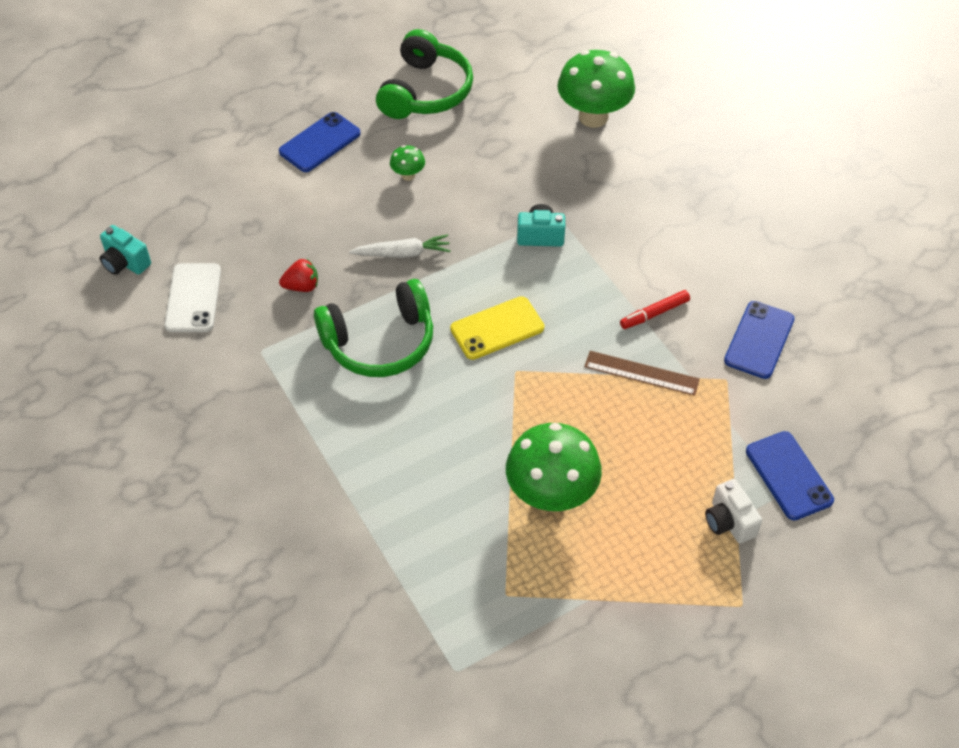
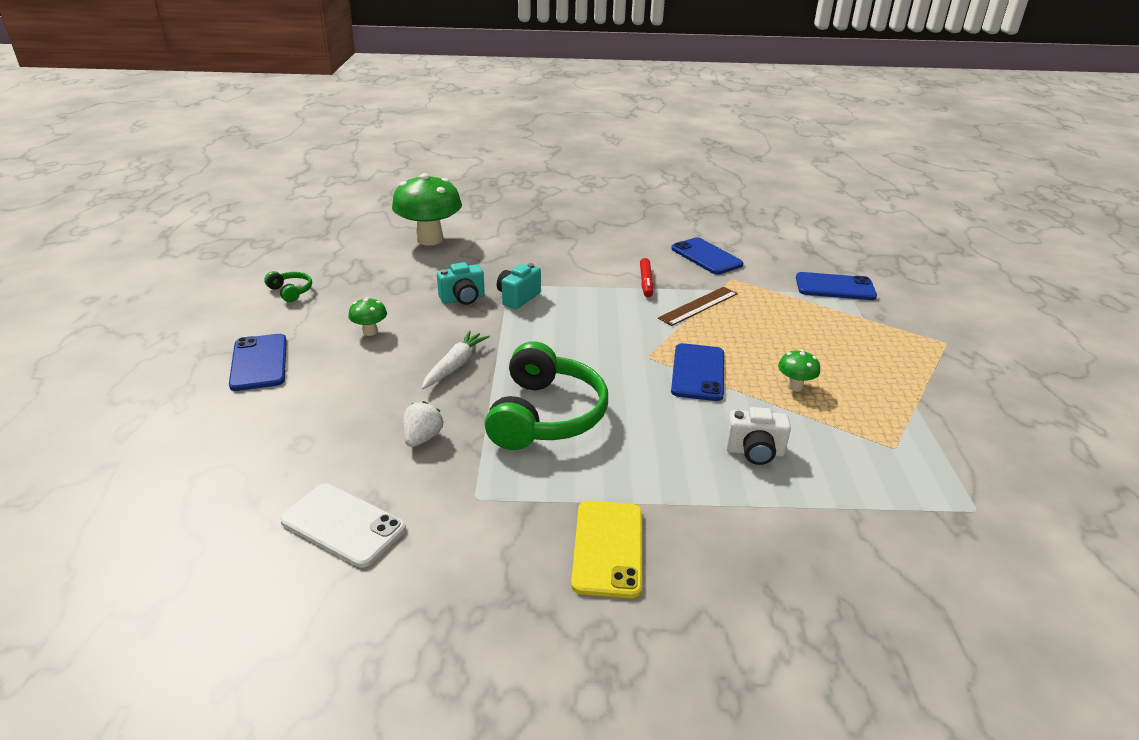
camera: 60 degrees left, 20 degrees down
turquoise camera [100,225,151,275] -> turquoise camera moved to [437,262,485,305]
red strawberry [279,259,318,292] -> white strawberry [403,401,443,447]
green headphones [376,29,473,119] -> green headphones [264,271,312,302], size x0.44
yellow phone [450,296,544,360] -> yellow phone moved to [571,501,642,598]
green mushroom [506,423,602,512] -> green mushroom [778,350,820,391], size x0.45
white camera [705,479,762,544] -> white camera moved to [725,407,791,465]
none -> blue phone [671,343,724,401]

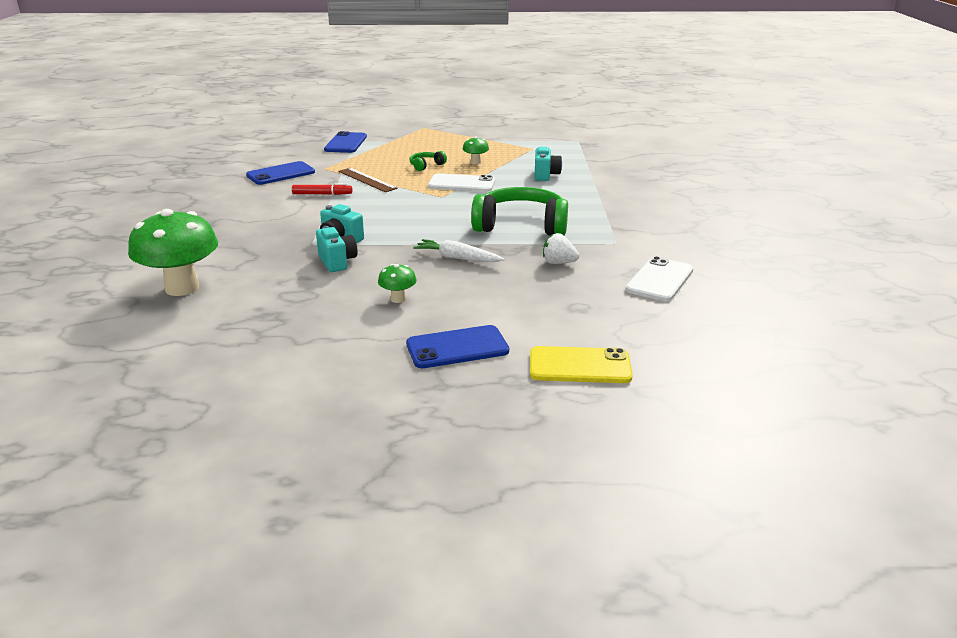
camera: 90 degrees left, 5 degrees down
green headphones [264,271,312,302] -> green headphones moved to [409,151,447,171]
yellow phone [571,501,642,598] -> yellow phone moved to [530,346,633,383]
blue phone [671,343,724,401] -> white phone [428,173,495,192]
white camera [725,407,791,465] -> turquoise camera [534,147,562,181]

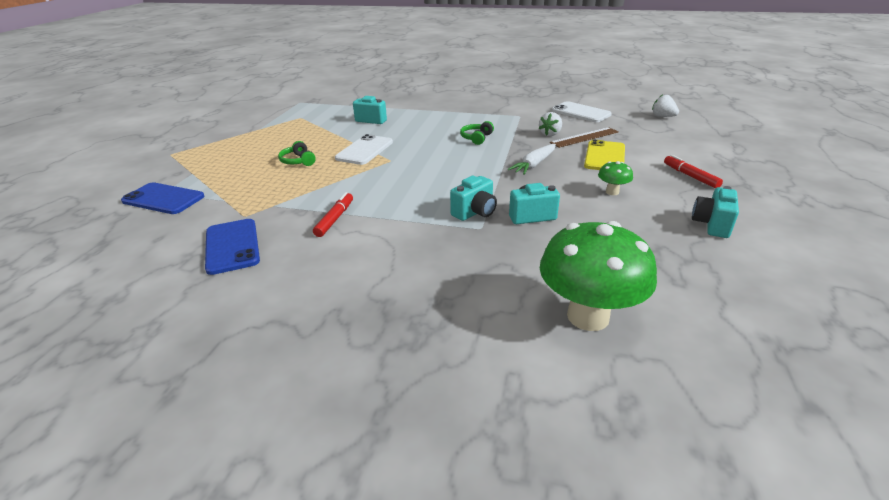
camera: 75 degrees left, 5 degrees up
brown ruler [338,168,398,192] -> brown ruler moved to [550,127,619,148]
blue phone [406,325,509,368] -> red marker [664,155,723,189]
green mushroom [463,136,489,164] -> none
green headphones [471,187,568,236] -> green headphones [460,121,494,145], size x0.44
yellow phone [530,346,633,383] -> yellow phone moved to [584,140,625,170]
none -> white strawberry [652,95,679,117]
none -> turquoise camera [692,186,739,238]

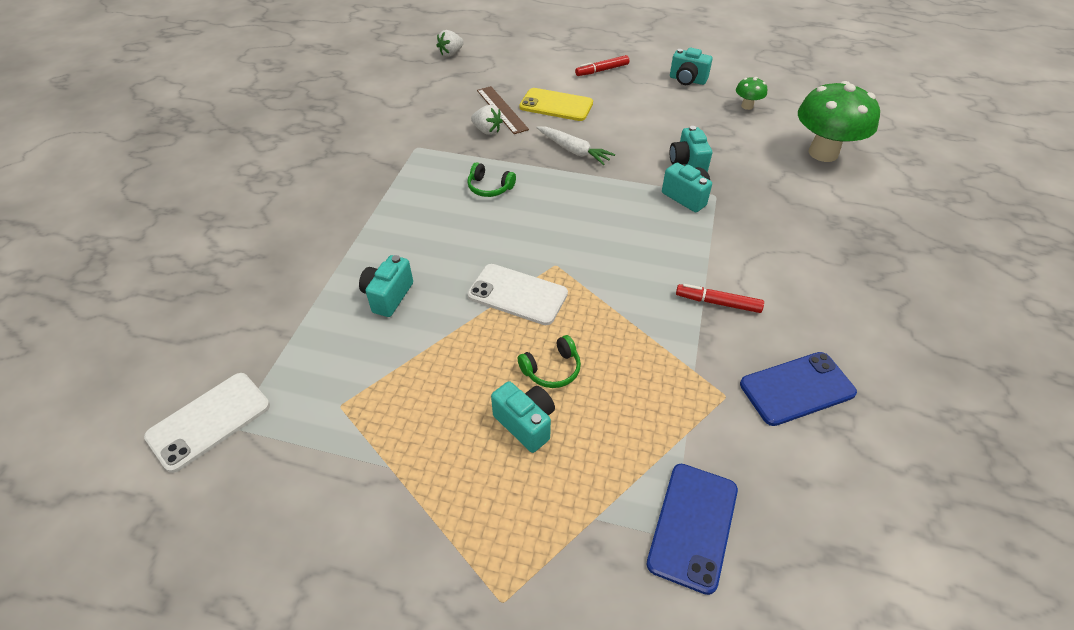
camera: 90 degrees left, 15 degrees up
white phone [552,101,612,122] -> white phone moved to [144,373,270,473]
green mushroom [598,161,633,195] -> green mushroom moved to [736,77,767,110]
none -> turquoise camera [491,381,555,453]

